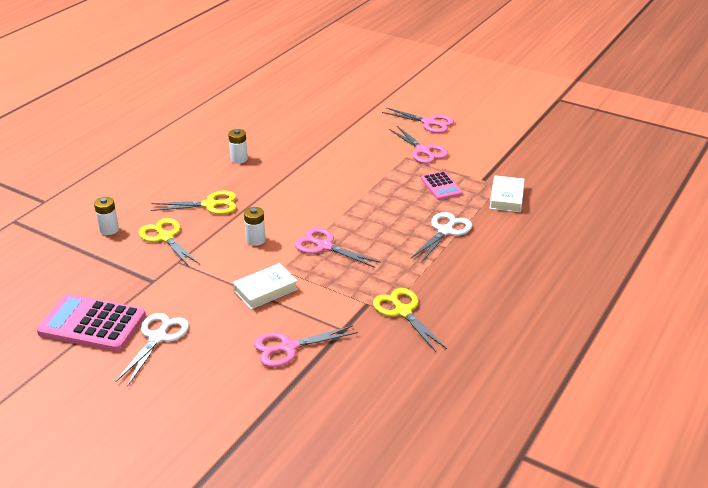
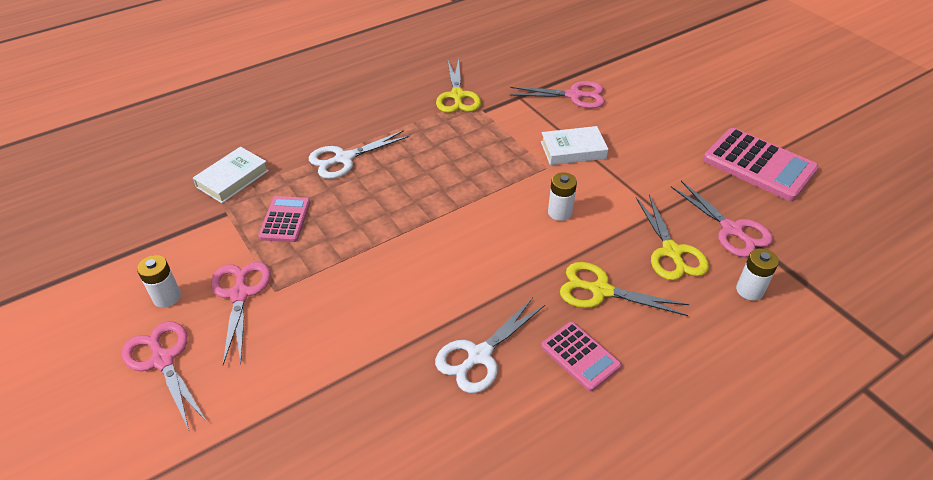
camera: 155 degrees left, 10 degrees up
white scissors [115,313,189,386] -> white scissors moved to [435,298,545,393]
white battery [228,129,248,163] -> white battery moved to [137,255,181,308]
pink scissors [294,228,381,268] -> pink scissors moved to [671,181,773,257]
none -> pink calculator [541,322,621,391]

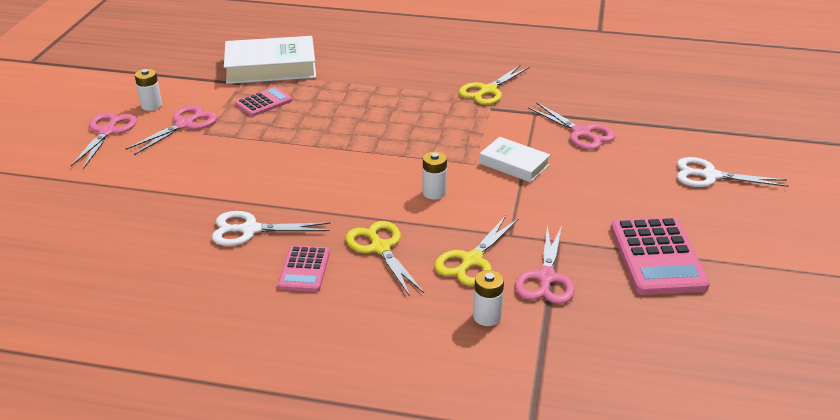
camera: 45 degrees right, 10 degrees down
white book [193,147,269,203] -> white book [224,36,316,84], size x1.75
white scissors [309,130,410,179] -> white scissors moved to [677,157,788,187]

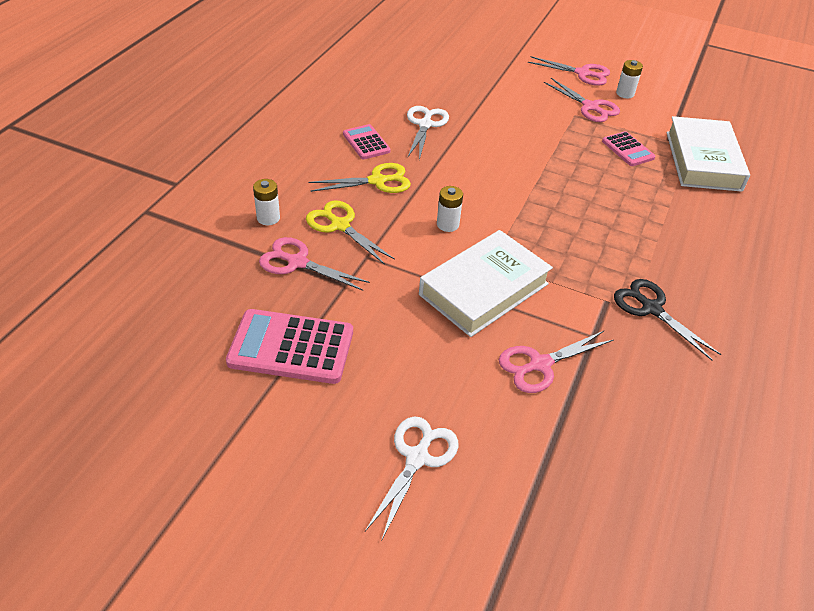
camera: 100 degrees right, 10 degrees up
pink calculator [278,245,330,292] -> pink calculator turned 45 degrees clockwise [343,124,391,159]
yellow scissors [459,65,530,105] -> black scissors [614,279,722,360]
white book [479,137,550,183] -> white book [419,230,553,337], size x1.75

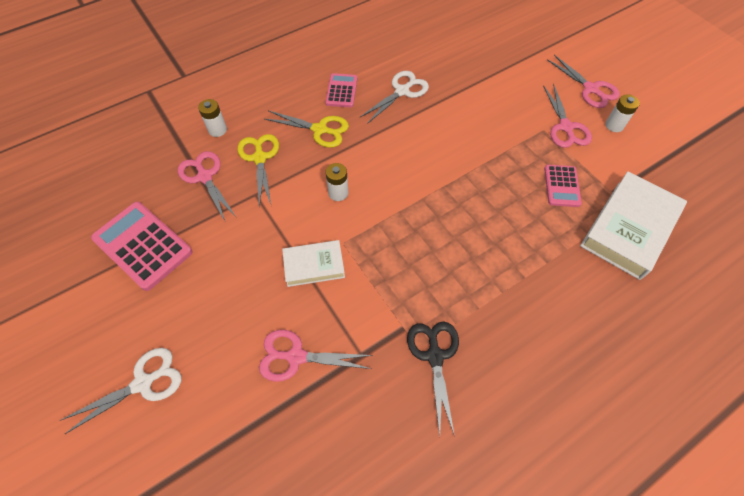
camera: 35 degrees right, 15 degrees up
white book [419,230,553,337] -> white book [282,240,345,287], size x0.57

